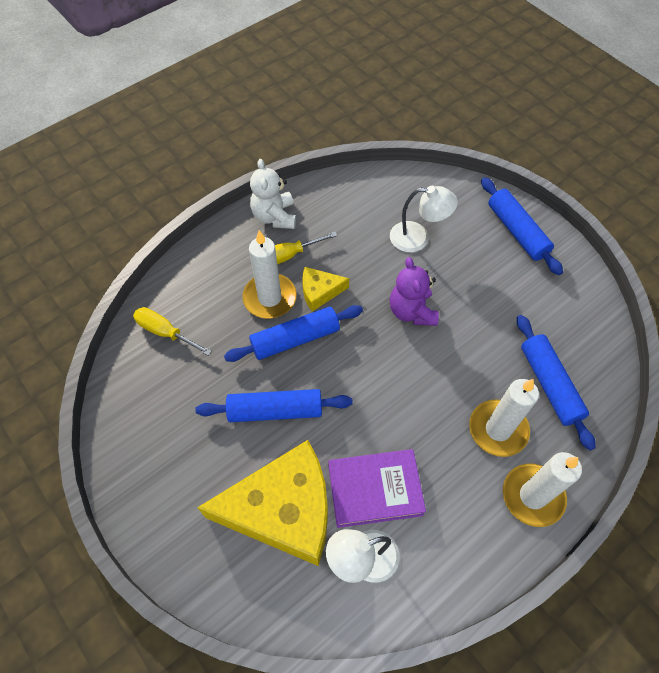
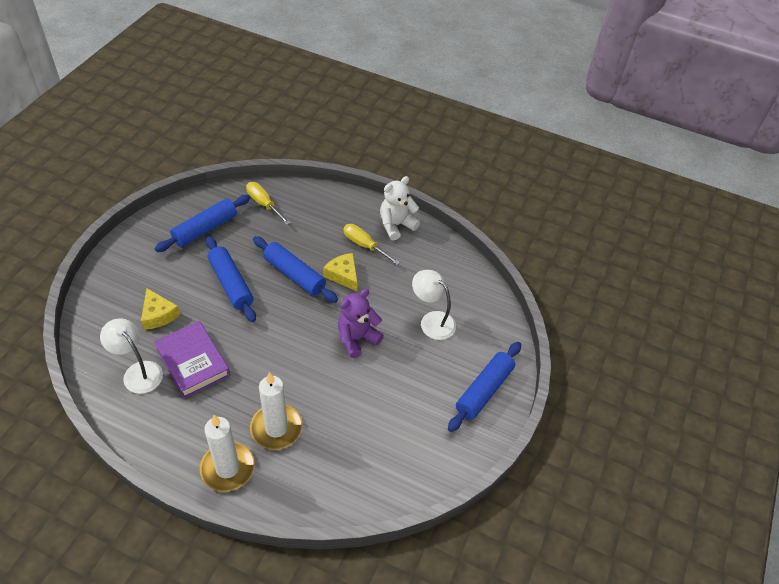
camera: 60 degrees right, 10 degrees down
yellow screwdriver [133,307,212,356] -> yellow screwdriver turned 45 degrees counterclockwise [246,182,290,225]
yellow cheese [197,440,328,566] -> yellow cheese [141,288,180,330], size x0.45
white candle [242,230,297,319] -> none
white lamp [390,186,458,252] -> white lamp turned 150 degrees clockwise [412,270,456,340]
blue rolling pin [517,315,596,451] -> blue rolling pin moved to [155,195,251,252]

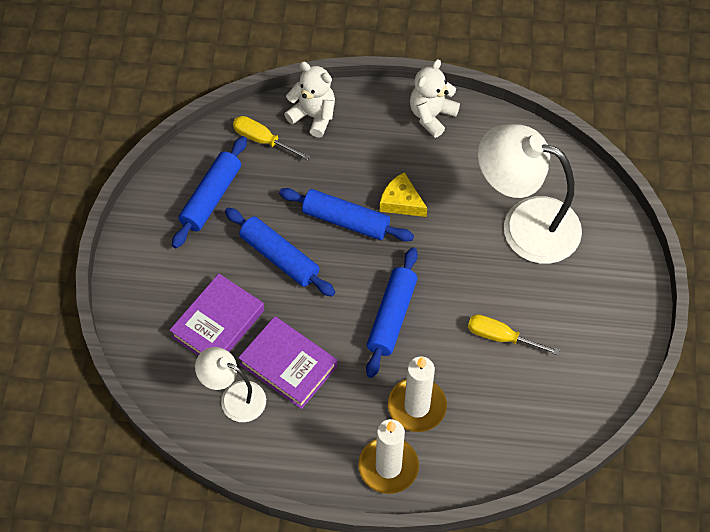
camera: 15 degrees left, 10 degrees up
yellow cheese [141,288,180,330] -> purple book [169,274,264,356]
purple teddy bear [338,289,384,358] -> none
yellow screwdriver [343,224,400,265] -> yellow screwdriver moved to [468,314,560,355]
white lamp [412,270,456,340] -> white lamp [478,124,582,264], size x1.84
blue rolling pin [448,342,521,432] -> blue rolling pin moved to [366,247,418,378]
none -> white teddy bear [284,62,335,138]

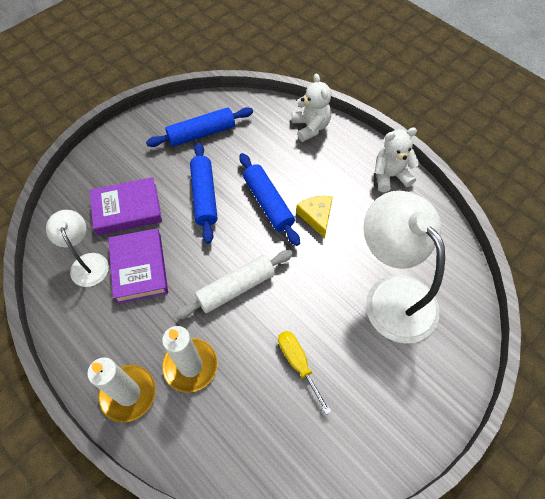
camera: 40 degrees right, 0 degrees up
yellow screwdriver [233,116,310,160] -> none
blue rolling pin [366,247,418,378] -> white rolling pin [174,250,293,319]

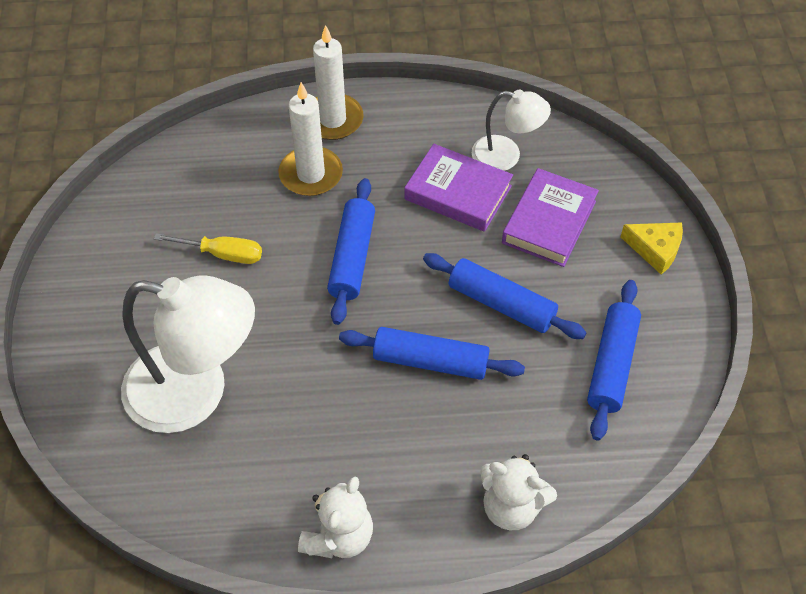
camera: 130 degrees right, 5 degrees down
white rolling pin [174,250,293,319] -> blue rolling pin [327,178,375,325]
yellow cheese [296,196,333,238] -> yellow cheese moved to [621,222,683,275]

